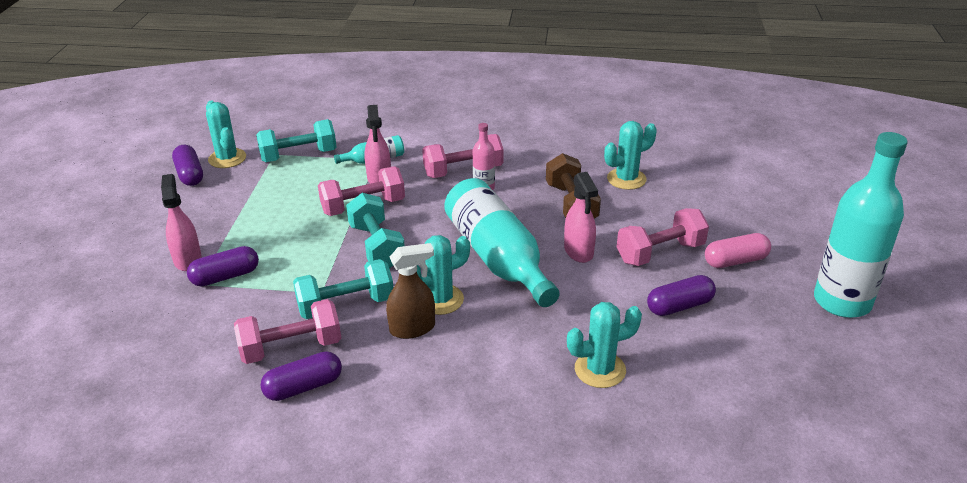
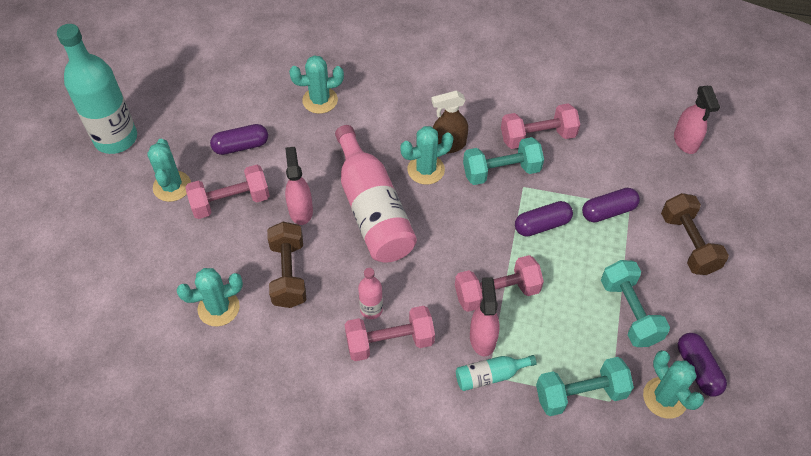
camera: 175 degrees left, 20 degrees up
pink spray bottle [161,174,202,271] -> pink spray bottle moved to [674,86,720,154]
purple capsule [260,351,342,401] -> purple capsule moved to [515,201,573,237]
turquoise dumbbell [346,193,405,268] -> turquoise dumbbell moved to [601,260,670,347]
turquoise bottle [444,178,560,307] -> pink bottle [335,125,417,263]
pink capsule [705,233,771,268] -> turquoise cactus [147,139,191,202]
none -> brown dumbbell [661,193,729,275]

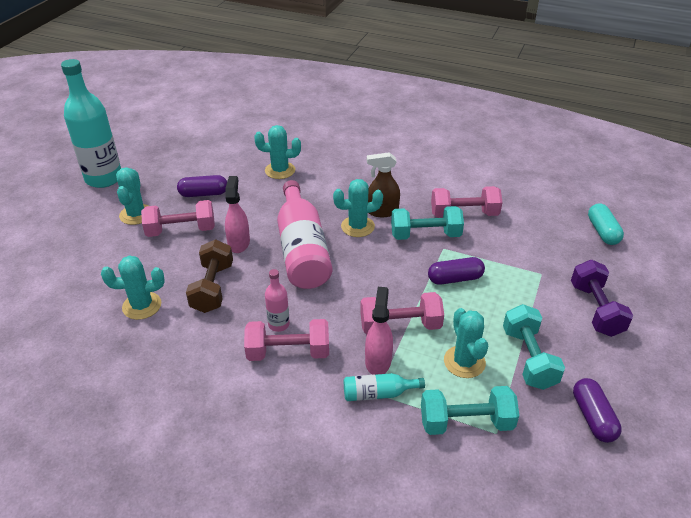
camera: 10 degrees right, 15 degrees down
purple capsule [582,188,640,223] -> none
turquoise cactus [643,350,704,419] -> turquoise cactus moved to [444,308,488,378]
brown dumbbell [661,193,729,275] -> purple dumbbell [571,260,633,337]
pink spray bottle [674,86,720,154] -> turquoise capsule [588,203,624,245]

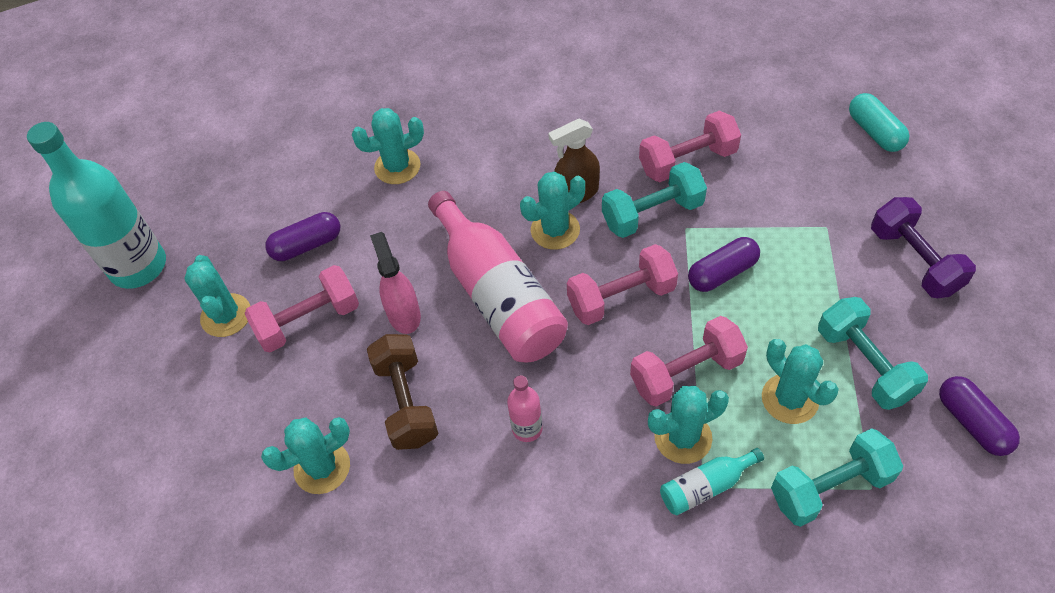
camera: 15 degrees left, 15 degrees up
pink dumbbell [244,319,329,361] -> pink dumbbell moved to [567,244,678,325]
pink spray bottle [365,287,393,375] -> turquoise cactus [648,386,729,464]

